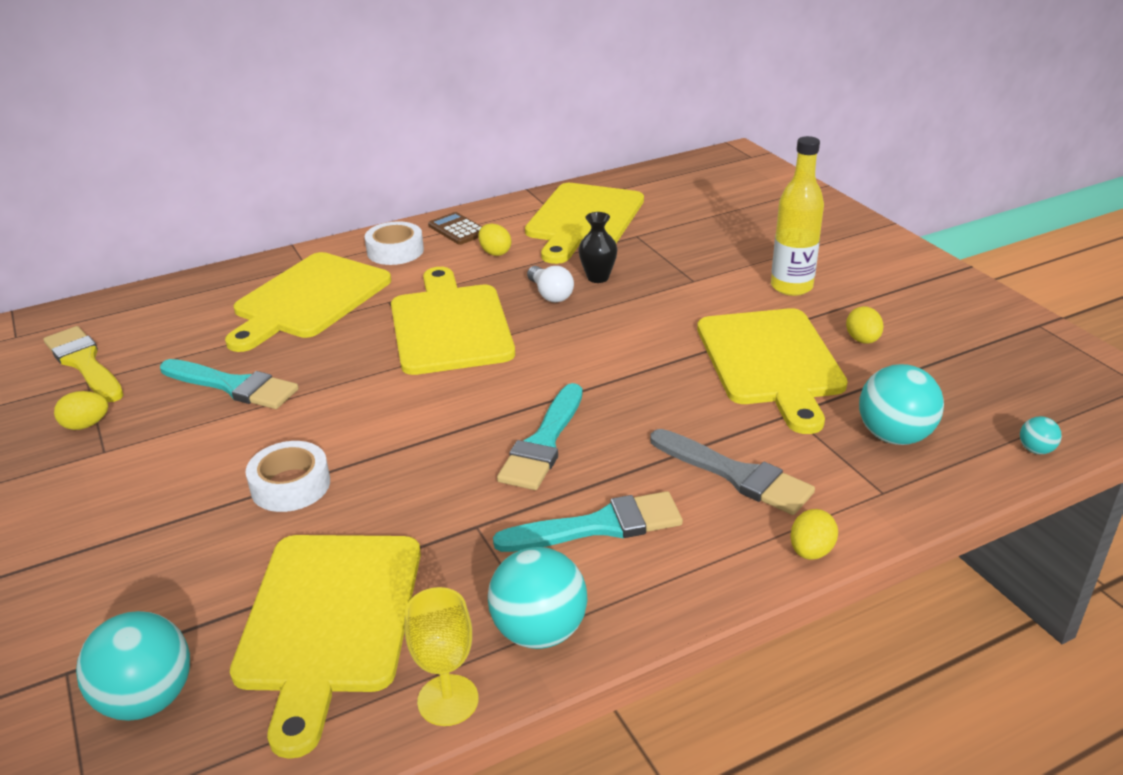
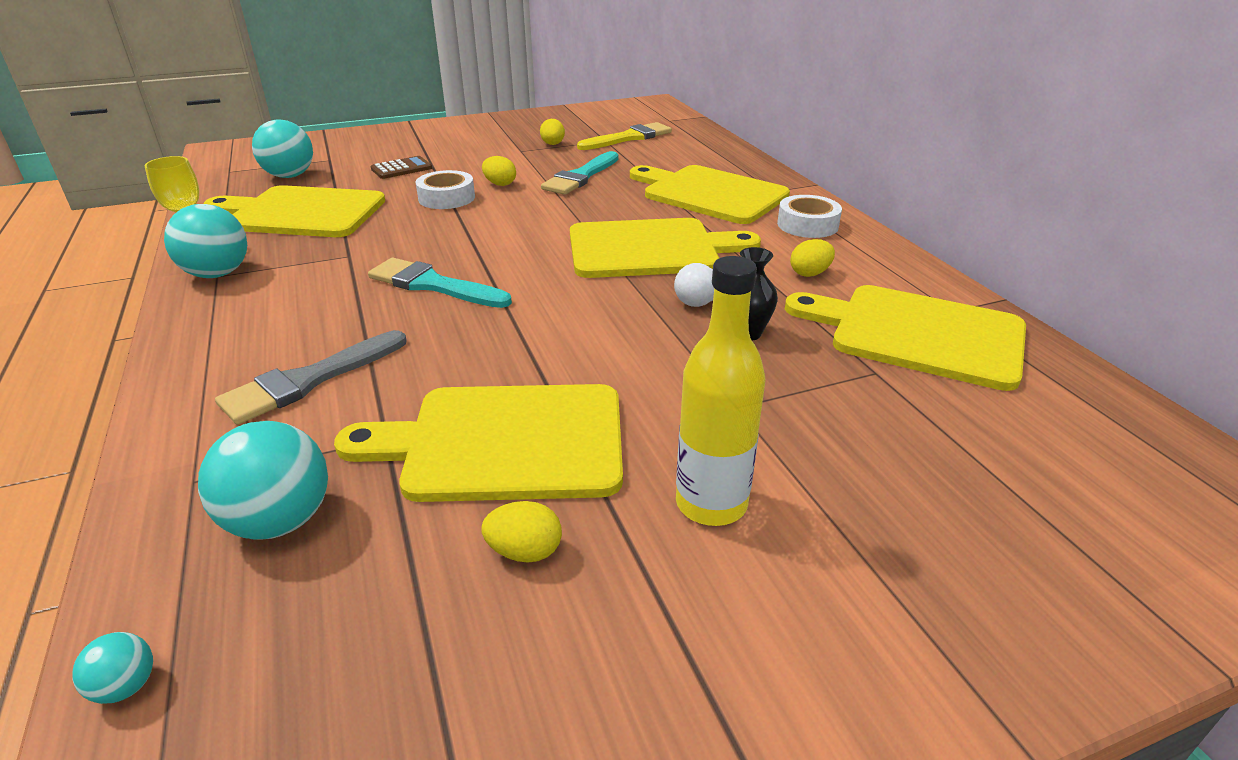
camera: 95 degrees right, 0 degrees up
brown calculator [428,212,482,245] -> brown calculator moved to [371,156,432,179]
turquoise brush [493,491,683,552] -> none
yellow egg [790,509,838,560] -> yellow egg moved to [482,156,516,186]

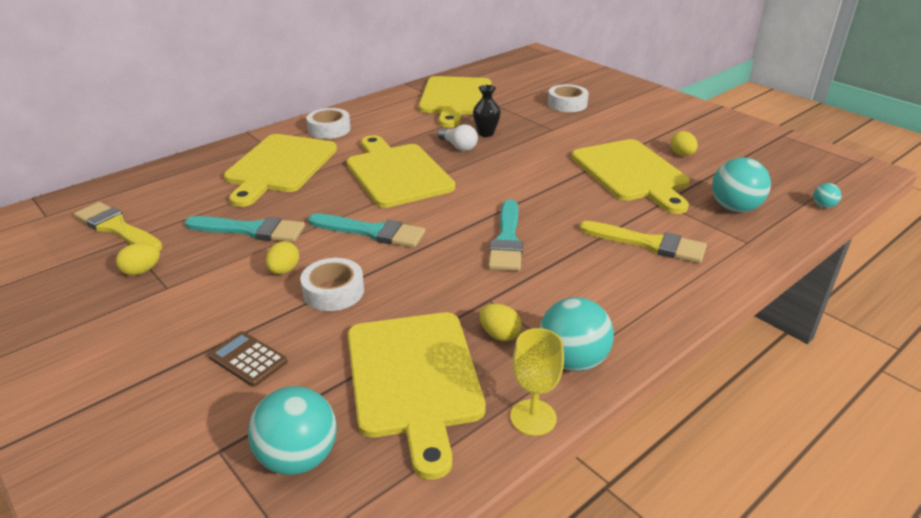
camera: 110 degrees left, 0 degrees up
grey brush [215,330,407,425] -> yellow brush [579,221,707,263]
yellow bottle [676,256,766,526] -> none
yellow egg [790,239,835,277] -> yellow egg moved to [480,303,522,341]
none -> turquoise brush [308,213,425,248]
none -> white tape [548,84,589,112]

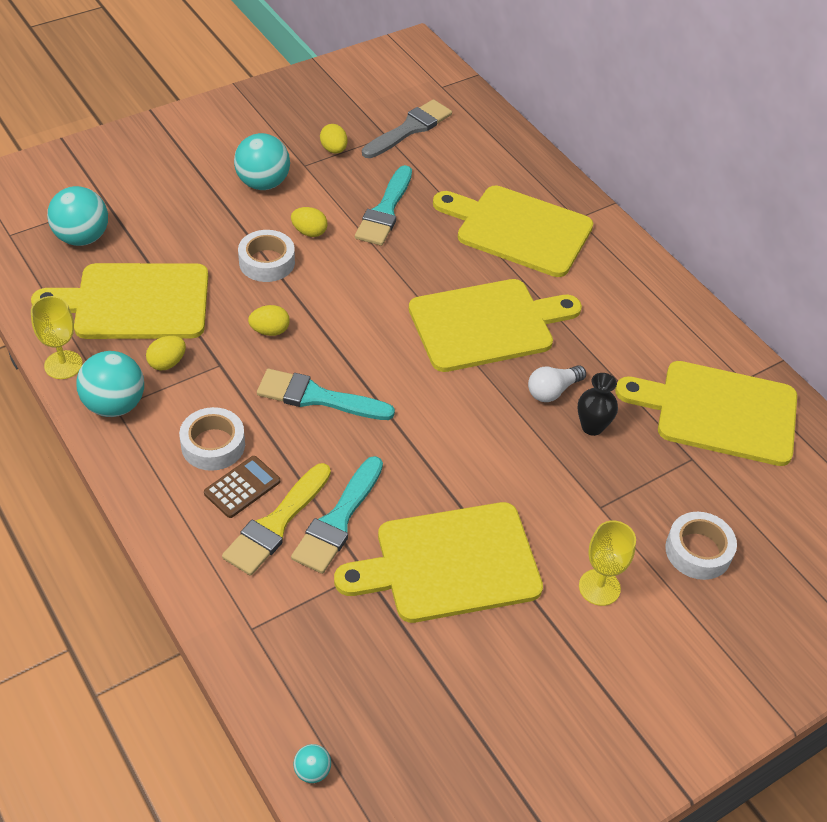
camera: 95 degrees right, 15 degrees up
yellow brush [74,202,163,251] -> grey brush [362,99,452,158]
brown calculator [208,331,287,387] -> brown calculator moved to [204,456,280,518]
white tape [306,108,351,139] -> white tape moved to [179,407,245,471]
turquoise brush [308,213,425,248] -> turquoise brush moved to [291,456,383,574]
yellow egg [670,131,698,156] -> yellow egg moved to [248,305,290,336]
turquoise ball [712,157,771,213] -> turquoise ball moved to [234,133,290,190]
none -> yellow goblet [579,521,636,606]

